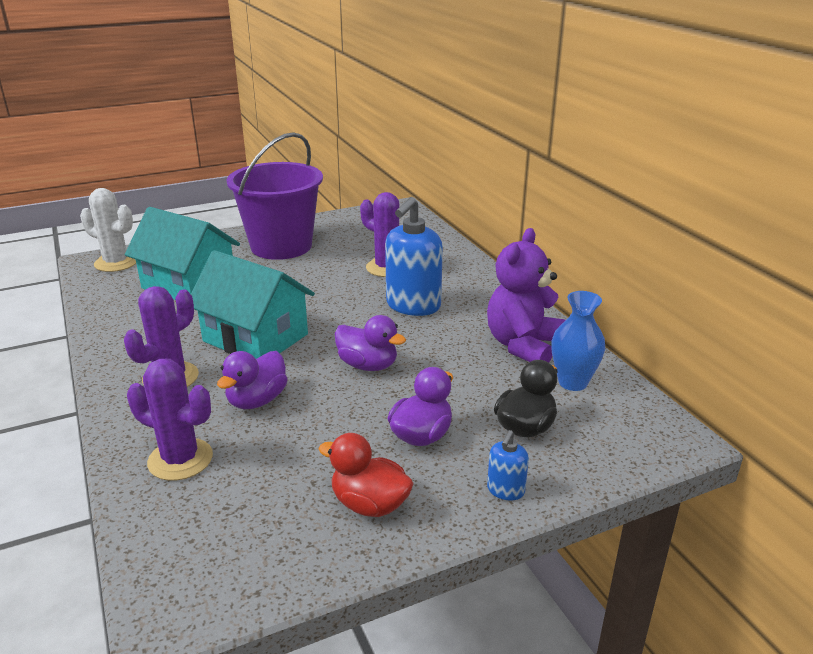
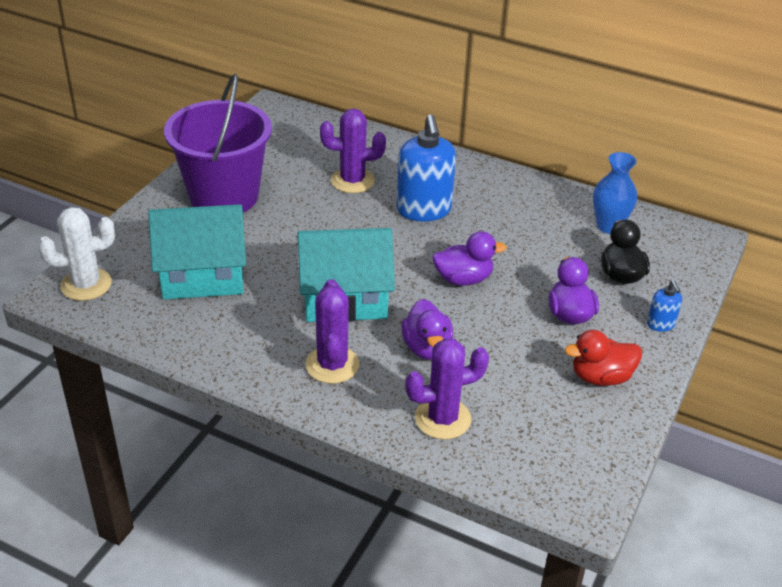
camera: 40 degrees left, 10 degrees up
purple teddy bear [487,228,566,362] -> none

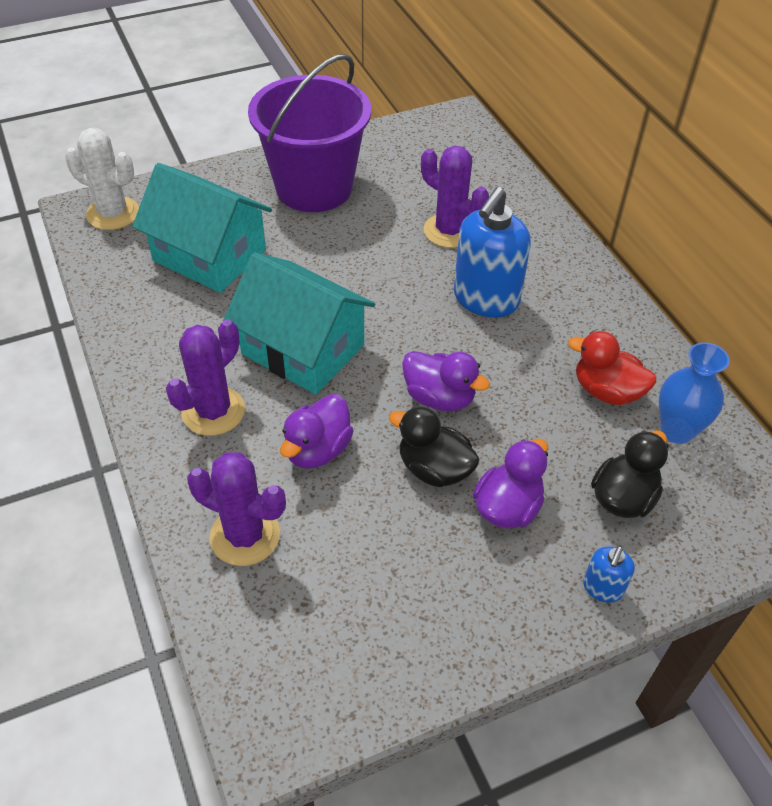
camera: 40 degrees right, 10 degrees up
red duck [565,330,642,386] -> red duck moved to [568,331,656,405]
none -> black duck [389,406,480,487]

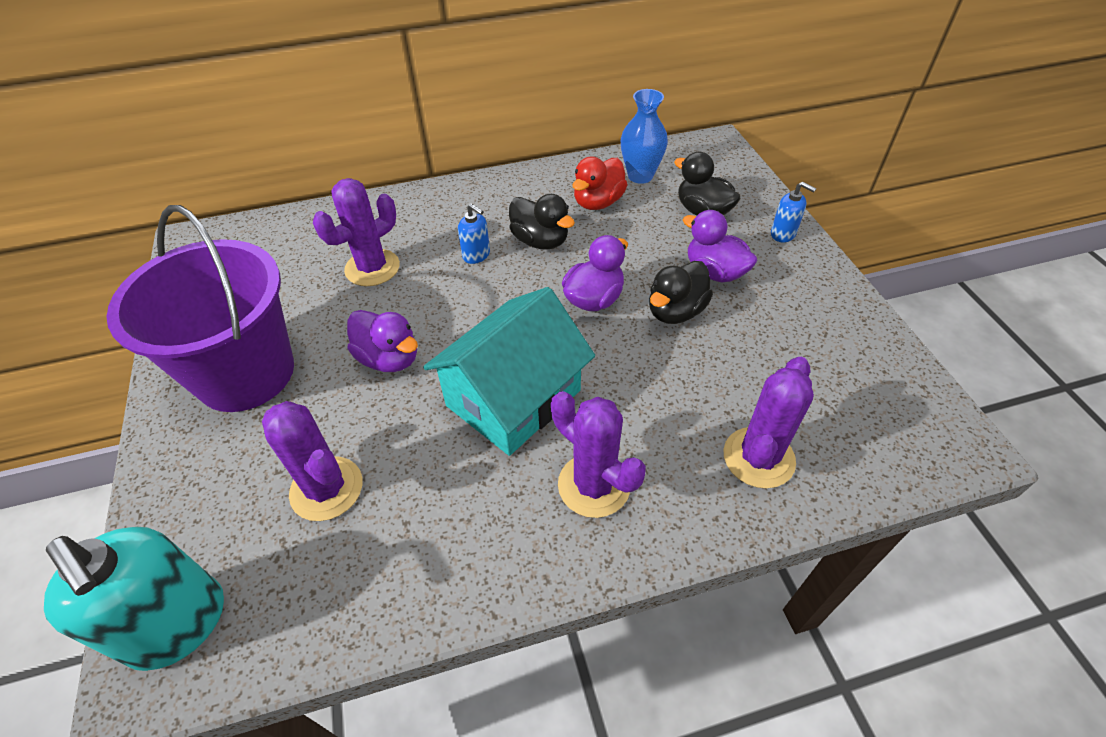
camera: 80 degrees left, 0 degrees up
white cactus [65,128,139,230] -> turquoise soap dispenser [44,527,224,671]
turquoise house [132,163,272,293] -> purple cactus [262,401,362,521]
purple duck [280,394,354,469] -> purple duck moved to [347,310,418,372]
blue soap dispenser [454,187,531,318] -> blue soap dispenser [458,203,490,264], size x0.47
none -> black duck [509,194,575,250]

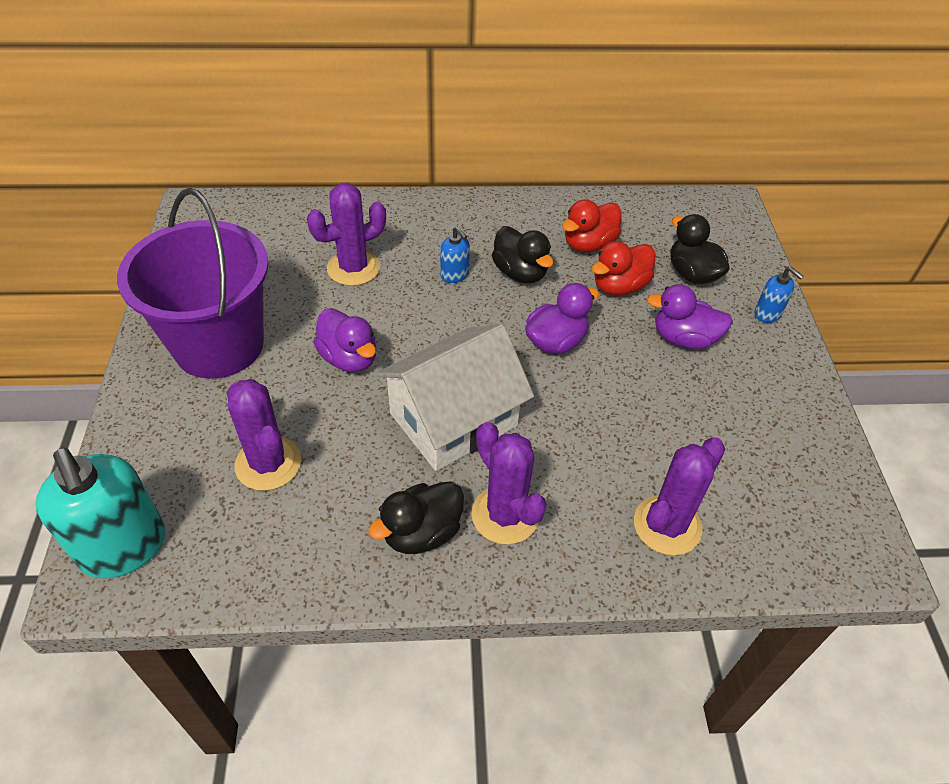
camera: 10 degrees right, 0 degrees up
turquoise house [423,287,595,456] -> white house [376,324,534,471]
blue vase [621,89,668,184] -> none
black duck [649,261,713,324] -> black duck moved to [368,481,464,554]
purple duck [683,210,757,282] -> purple duck turned 45 degrees counterclockwise [647,284,733,349]
none -> red duck [592,241,655,296]

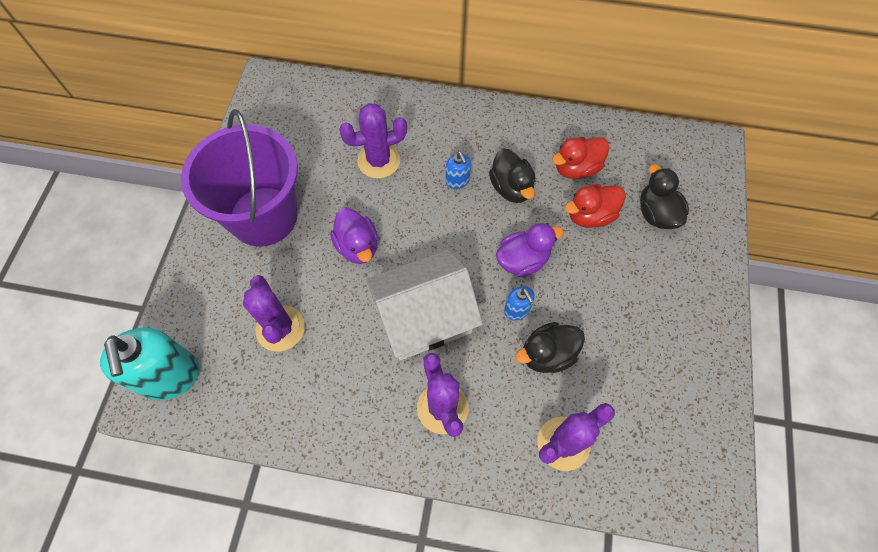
camera: 15 degrees right, 15 degrees up
black duck [368,481,464,554] -> black duck moved to [515,322,585,373]
purple duck [647,284,733,349] -> none
blue soap dispenser [755,267,804,323] -> blue soap dispenser moved to [504,286,535,320]

